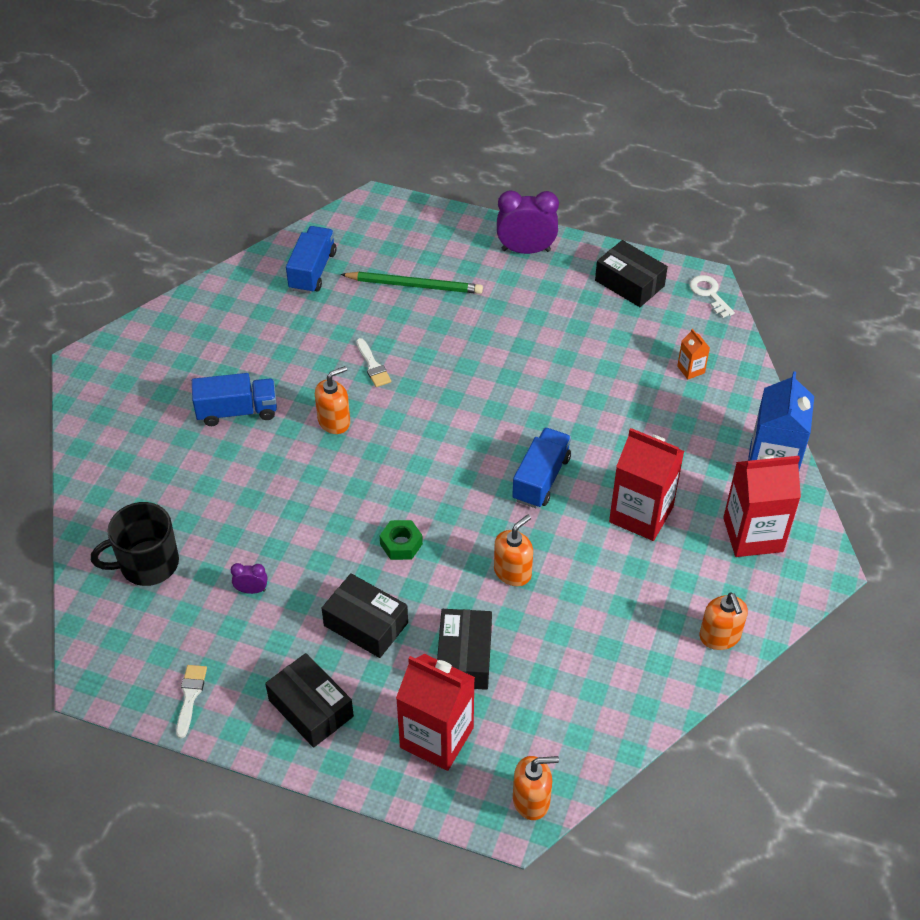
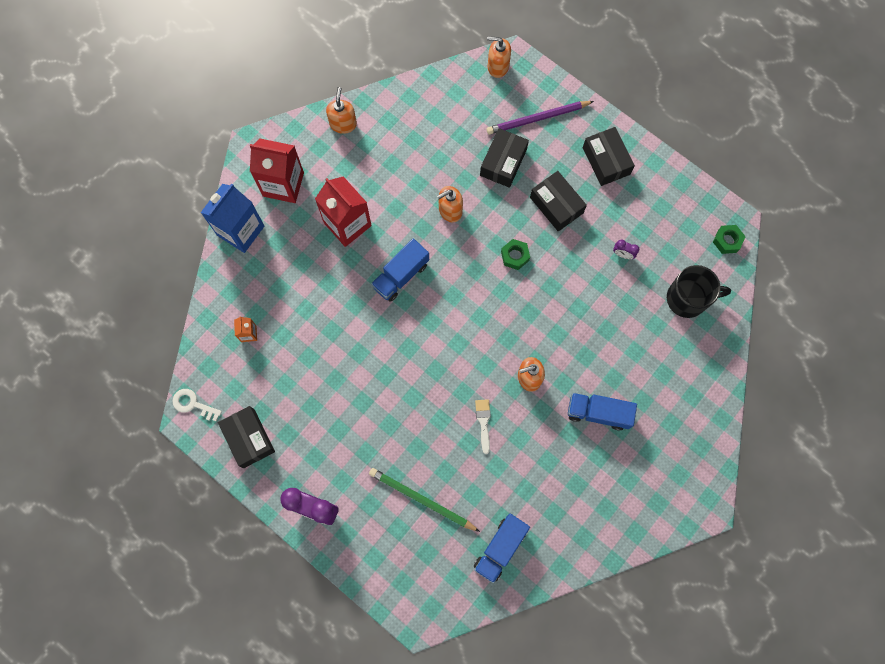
camera: 160 degrees left, 25 degrees up
white brush [176,665,207,738] -> none
red carton [396,654,475,771] -> purple pencil [486,101,594,135]
white key [690,275,735,318] -> white key turned 120 degrees clockwise [172,389,222,421]
none -> green nut [713,225,746,254]

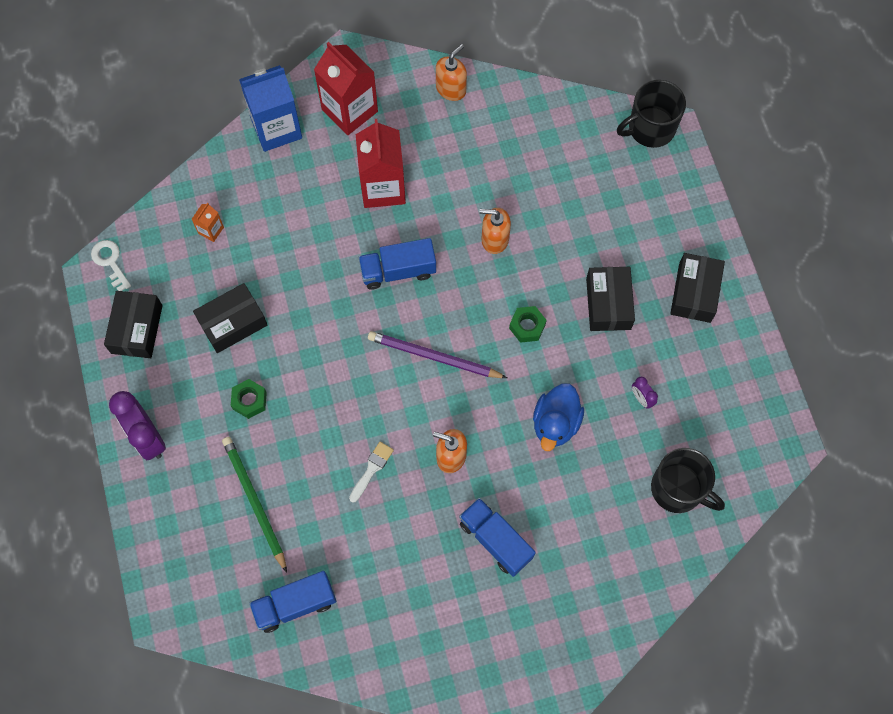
camera: 35 degrees right, 5 degrees down
black box [480,128,529,188] -> black box moved to [193,283,267,353]
purple pencil [486,101,594,135] -> purple pencil moved to [368,331,507,378]
orange soap dispenser [487,36,511,78] -> black mug [617,80,686,148]
green nut [713,225,746,254] -> green nut moved to [231,379,267,419]
none -> blue duck [533,383,584,451]

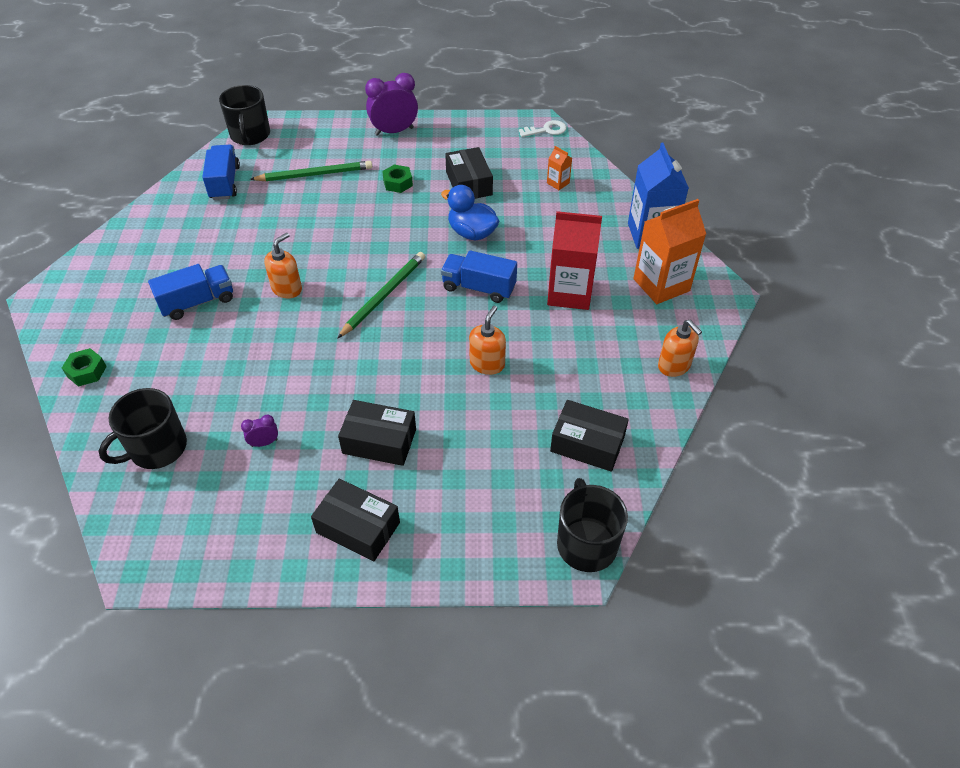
camera: 105 degrees right, 20 degrees down
black box [104,291,163,358] -> black box moved to [550,400,629,472]
red carton [314,42,378,135] -> orange carton [633,199,706,304]
white brush [349,442,394,503] -> none
blue truck [358,238,436,290] -> blue truck turned 75 degrees counterclockwise [441,250,517,303]
purple pencil [368,331,507,378] -> green pencil [337,252,425,339]
green nut [509,306,547,343] -> green nut moved to [62,348,107,386]
blue duck [533,383,584,451] -> blue duck moved to [441,185,499,240]
none -> black mug [219,85,270,145]

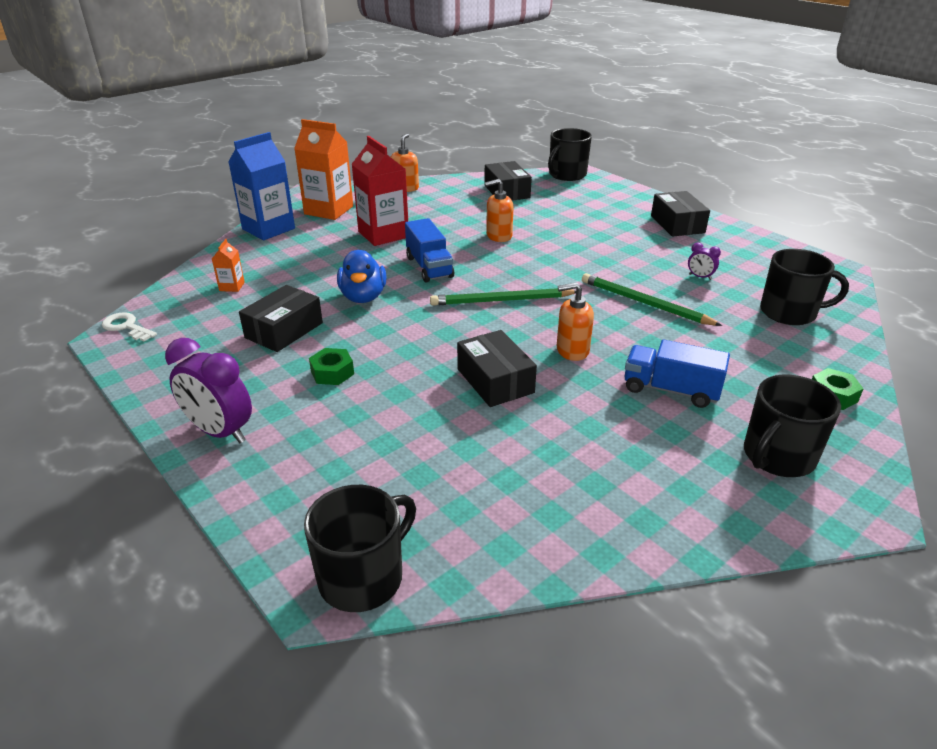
camera: 130 degrees left, 15 degrees down
blue truck [202,144,240,200] -> none
green pencil [250,161,372,181] -> green pencil moved to [582,273,722,326]
black box [338,400,416,466] -> black box moved to [457,330,537,407]
none -> black mug [744,375,841,477]

